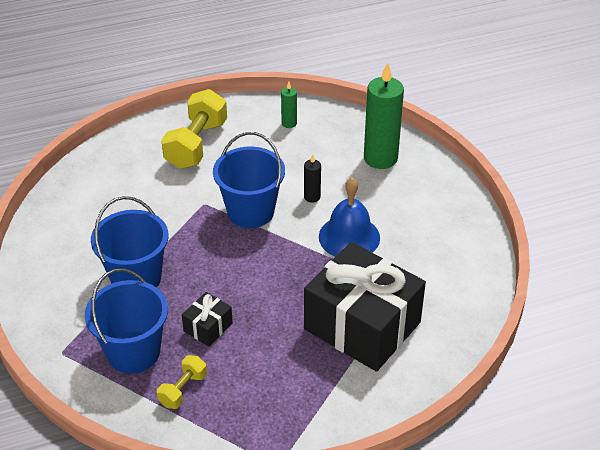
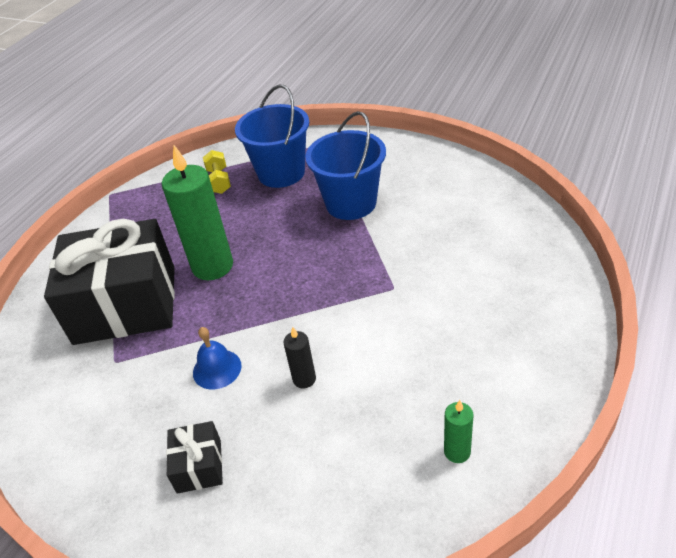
camera: 140 degrees right, 0 degrees up
yellow dumbbell [161,89,227,169] -> none
black gift [182,292,233,347] -> black gift moved to [166,421,223,494]
blue bucket [213,132,285,228] -> none
blue bell [319,177,380,257] -> blue bell [193,327,242,389], size x0.61
green candle [364,62,404,169] -> green candle moved to [162,145,233,280]

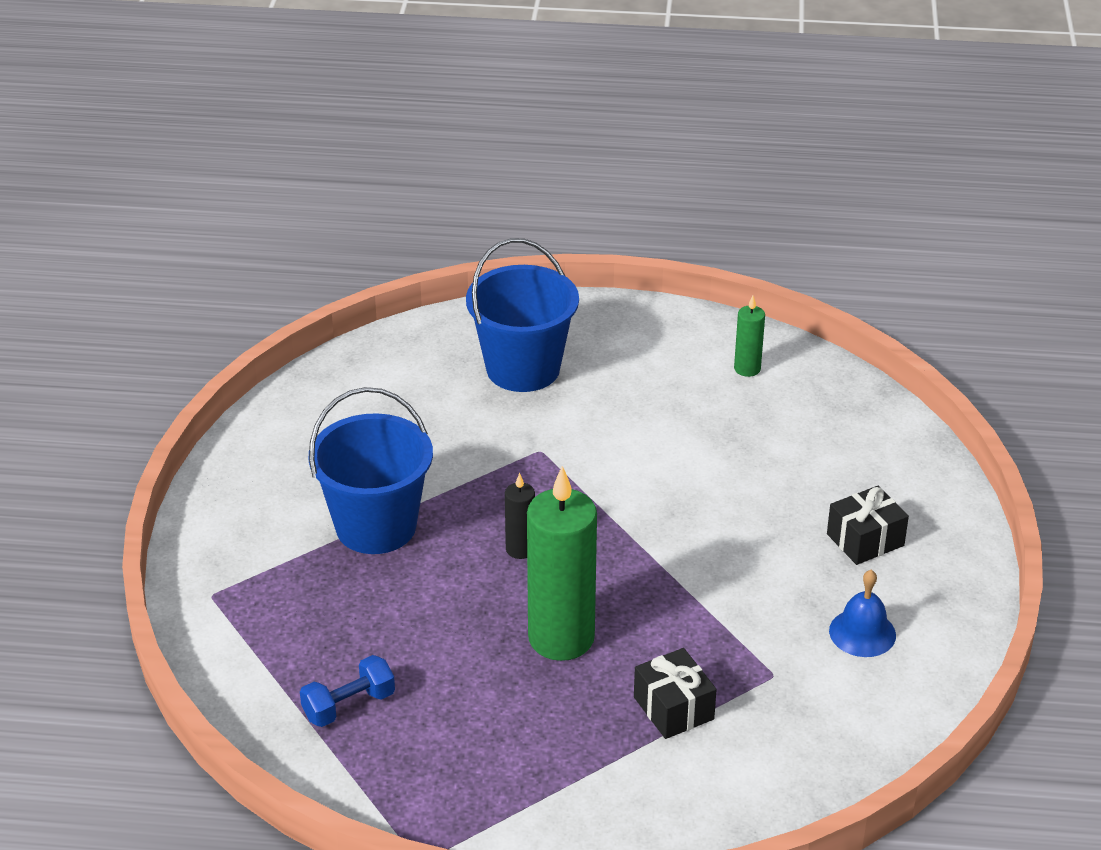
camera: 115 degrees left, 5 degrees down
black gift [44,219,175,345] -> black gift [634,648,717,739], size x0.42
blue bell [193,327,242,389] -> blue bell moved to [829,570,896,657]
yellow dumbbell [203,150,231,194] -> blue dumbbell [300,655,395,727]
blue bucket [235,85,309,188] -> blue bucket moved to [466,238,579,392]
black candle [283,327,316,388] -> black candle moved to [505,473,535,559]

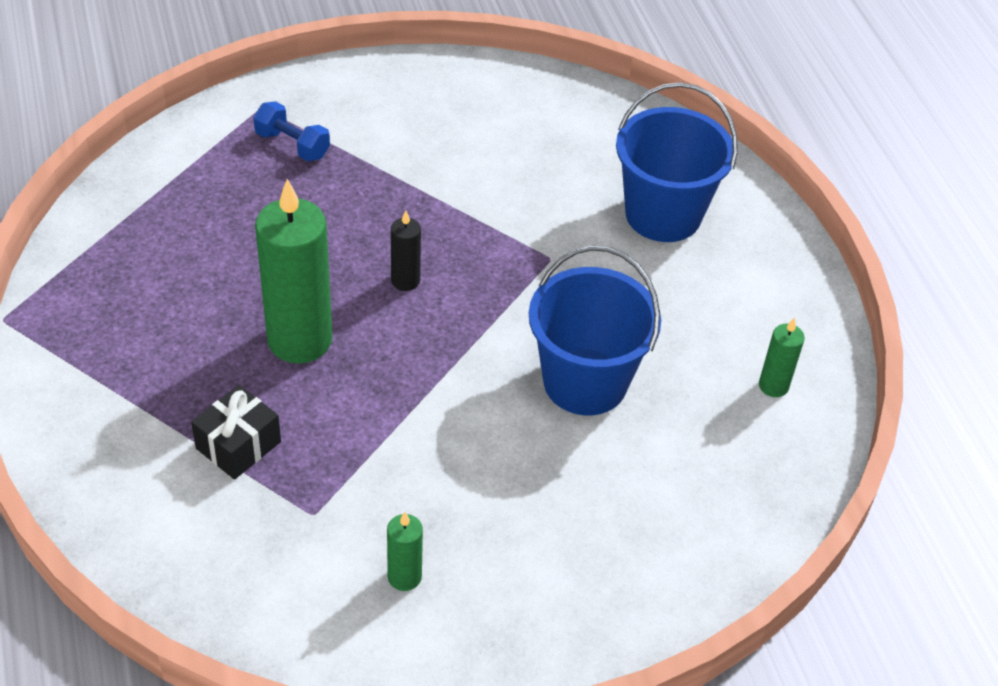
camera: 65 degrees right, 10 degrees up
blue dumbbell [300,655,395,727] -> blue dumbbell moved to [253,101,330,161]
blue bucket [309,387,433,554] -> blue bucket moved to [529,246,661,415]
black gift [827,486,909,565] -> none
blue bell [829,570,896,657] -> green candle [387,512,423,591]

